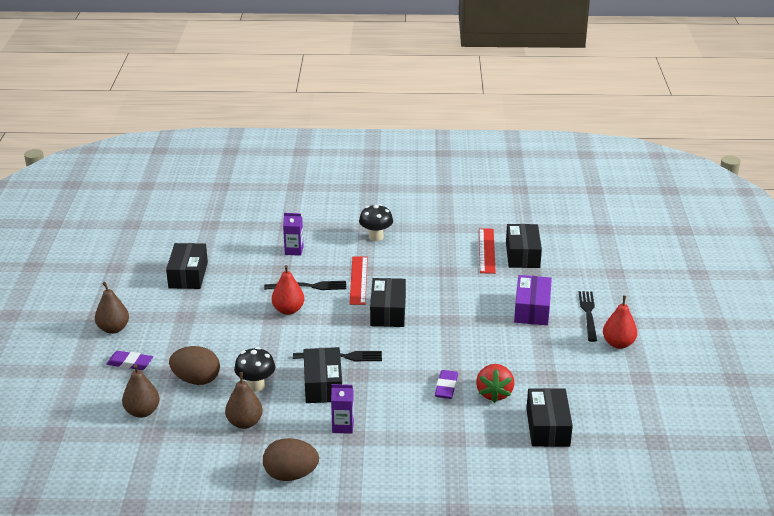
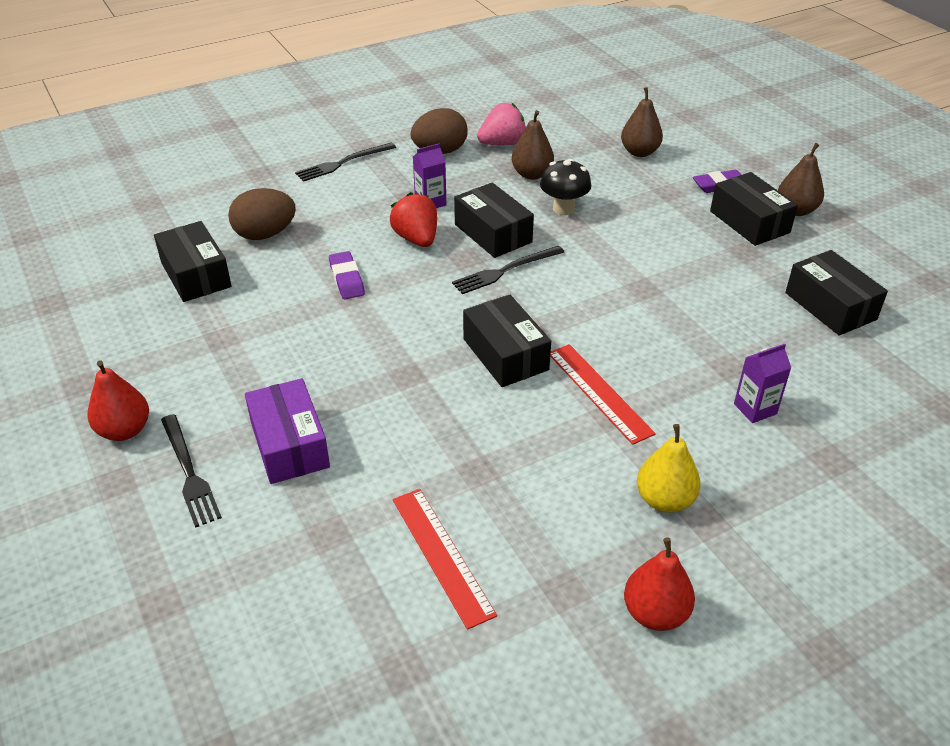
camera: 150 degrees right, 10 degrees up
brown egg [169,346,220,385] -> brown egg moved to [228,188,296,240]
black fork [264,281,346,290] -> black fork moved to [295,143,396,182]
red pear [272,265,304,315] -> red pear moved to [624,537,695,631]
black mushroom [359,204,393,241] -> yellow pear [637,424,701,513]
red strawberry [476,364,514,403] -> red strawberry moved to [390,192,437,247]
black box [506,224,542,268] -> black box moved to [710,172,798,246]
none -> pink strawberry [477,102,526,145]

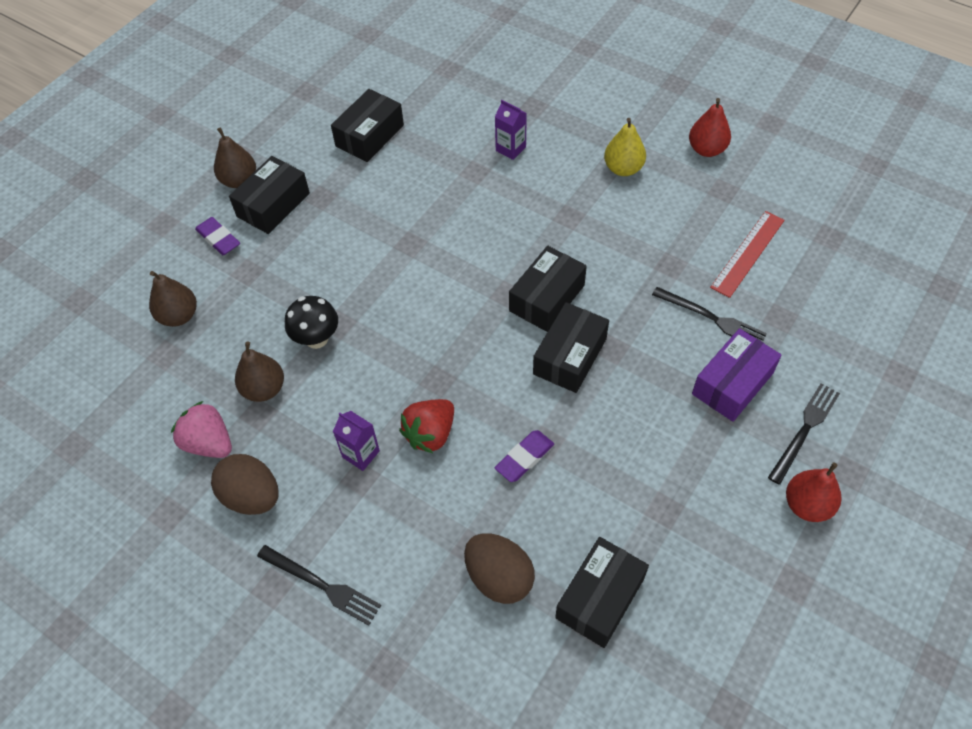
camera: 115 degrees left, 15 degrees up
black fork [452,246,564,294] -> black fork moved to [652,287,767,342]
black box [454,183,534,258] -> black box moved to [533,302,609,393]
red ruler [550,344,656,445] -> none

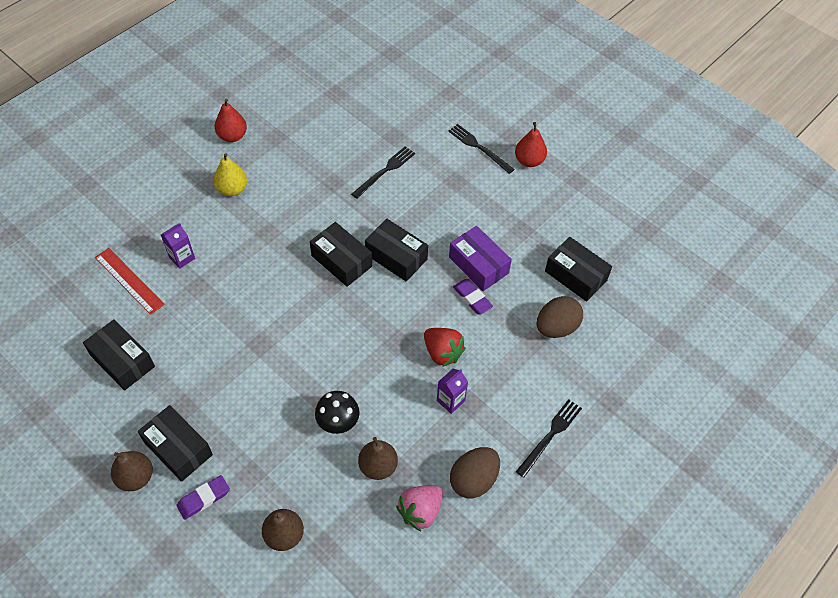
camera: 85 degrees left, 0 degrees up
purple box [692,328,782,422] -> purple box moved to [449,226,512,291]
red ruler [710,211,785,298] -> red ruler moved to [95,248,165,315]

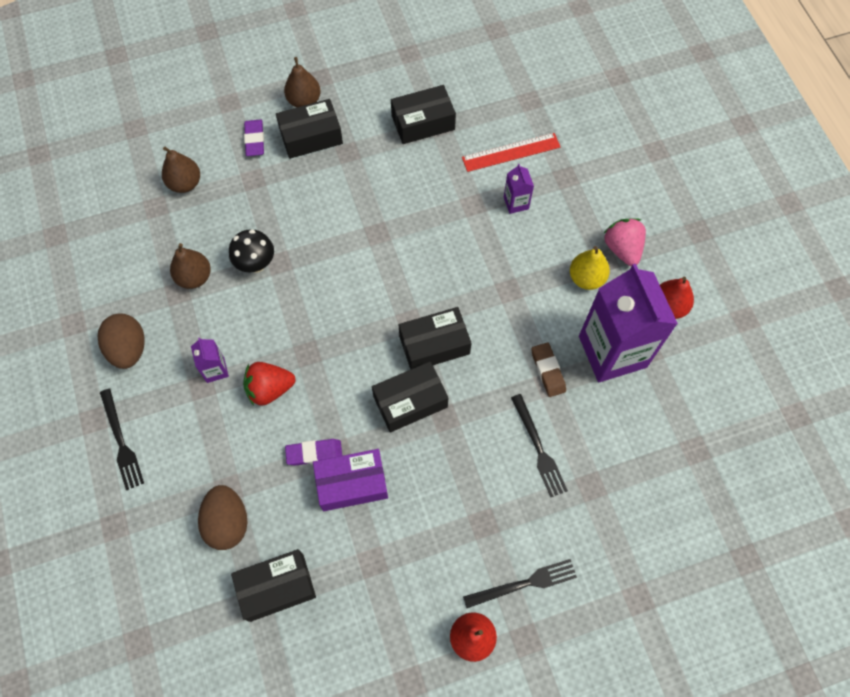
camera: 120 degrees right, 10 degrees up
pink strawberry [396,485,443,531] -> pink strawberry moved to [603,218,646,266]
none -> brown eraser [531,342,566,397]
none -> purple carton [579,264,678,382]

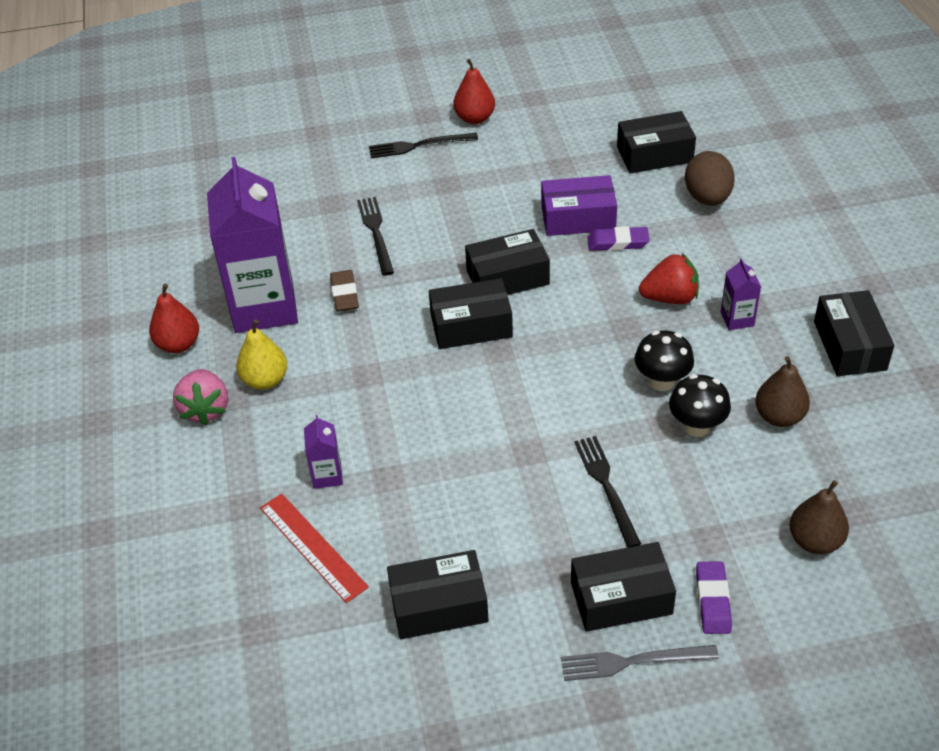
camera: 170 degrees left, 20 degrees down
brown egg [97,313,145,369] -> black box [814,290,895,376]
black fork [100,389,144,490] -> black fork moved to [574,436,641,548]
brown pear [284,57,321,108] -> grey fork [561,645,719,681]
red ruler [462,133,560,172] -> red ruler turned 60 degrees clockwise [260,494,369,603]
none -> black mushroom [635,330,694,391]

